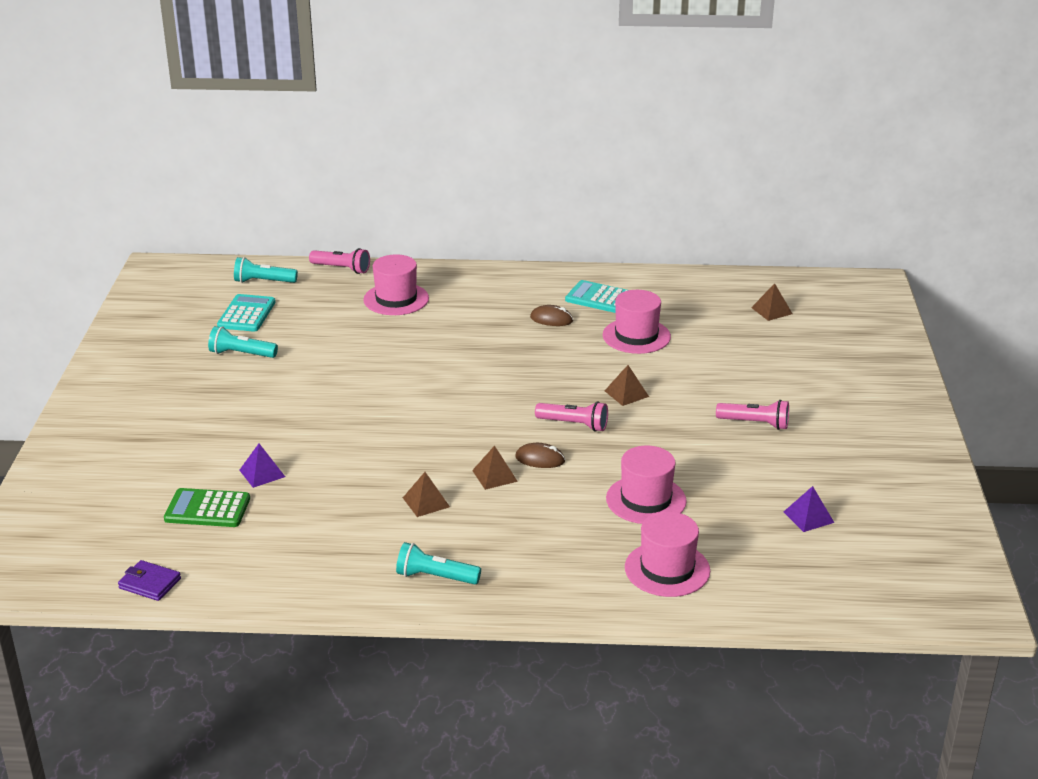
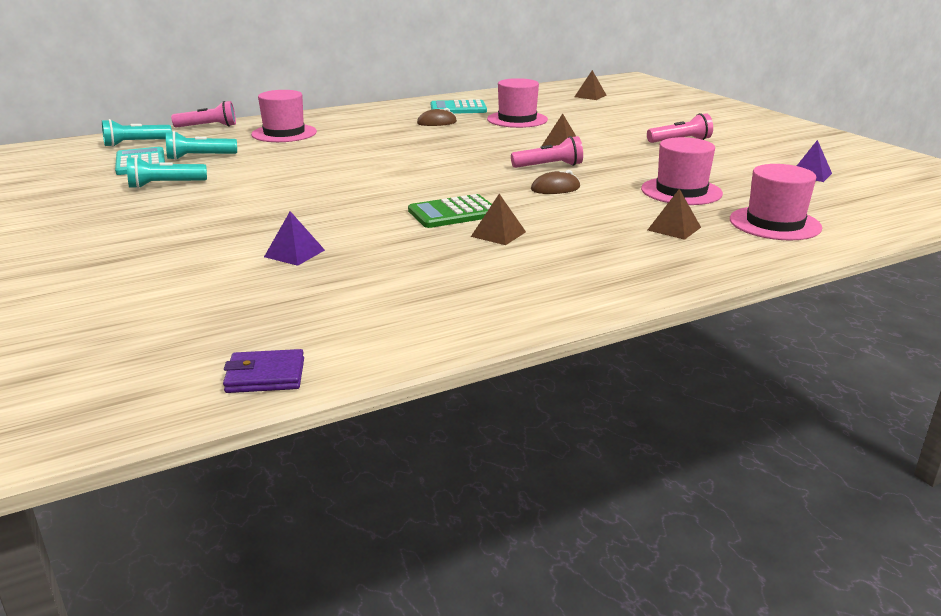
camera: 30 degrees left, 5 degrees down
green calculator [164,488,250,527] -> green calculator moved to [408,194,492,228]
turquoise flashlight [396,542,481,584] -> turquoise flashlight moved to [166,131,237,160]
brown pyramid [472,445,518,490] -> brown pyramid moved to [648,189,701,240]

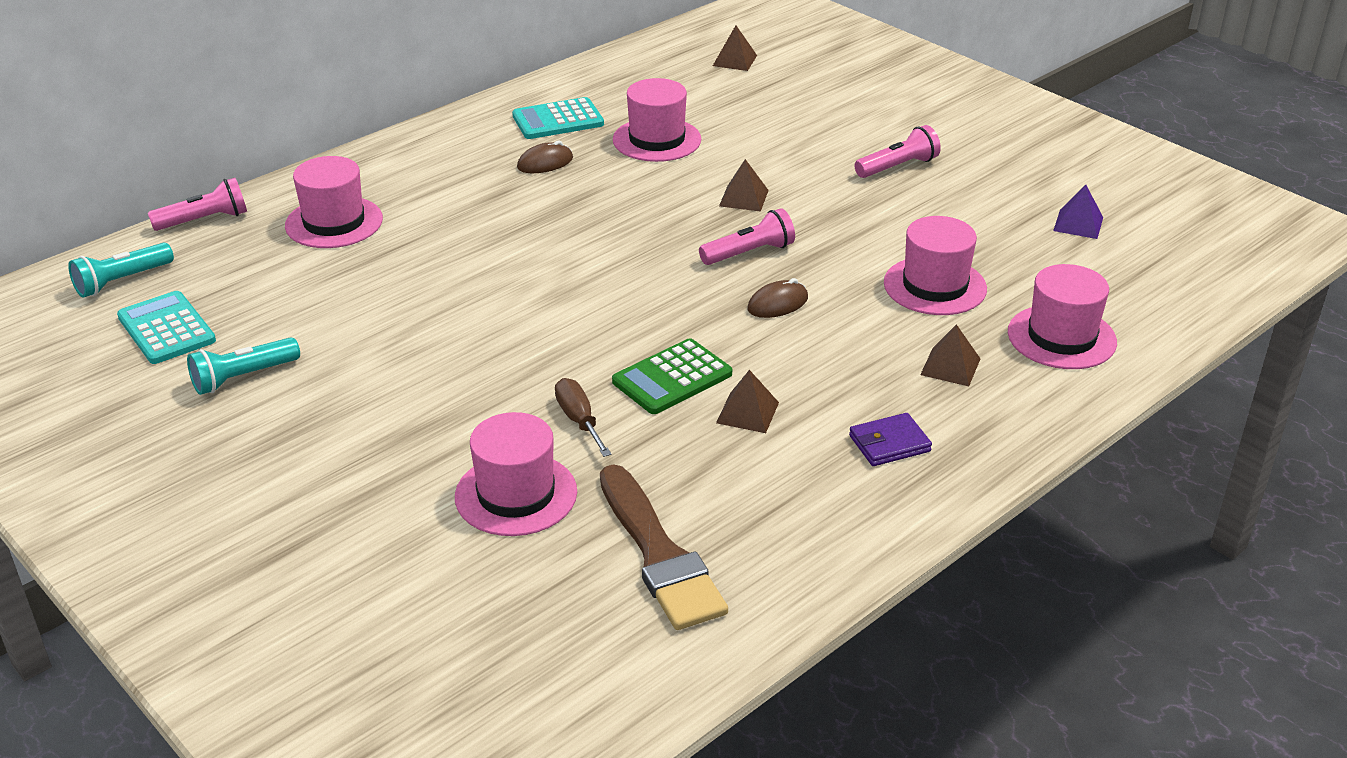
camera: 15 degrees left, 10 degrees up
turquoise flashlight [166,131,237,160] -> none
purple wallet [223,349,304,393] -> purple wallet moved to [849,413,932,466]
purple pyramid [264,211,325,266] -> pink hat [455,412,577,536]
none -> brown screwdriver [555,378,611,457]
none -> brown brush [600,464,728,630]

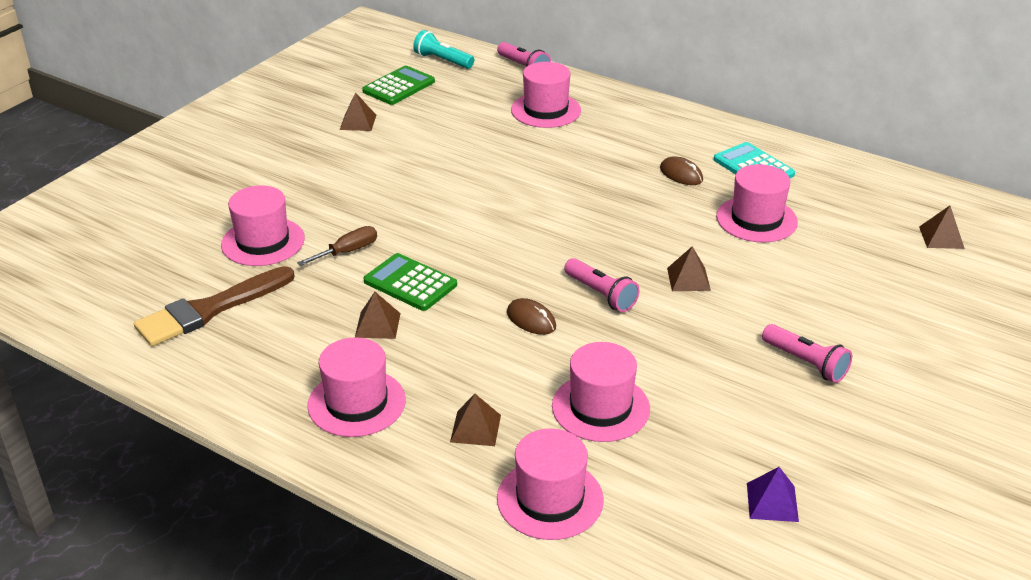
camera: 75 degrees right, 0 degrees up
turquoise calculator [117,291,216,364] -> green calculator [362,66,435,105]
turquoise flashlight [187,337,300,395] -> brown pyramid [340,92,376,131]
purple wallet [849,413,932,466] -> pink hat [307,337,406,437]

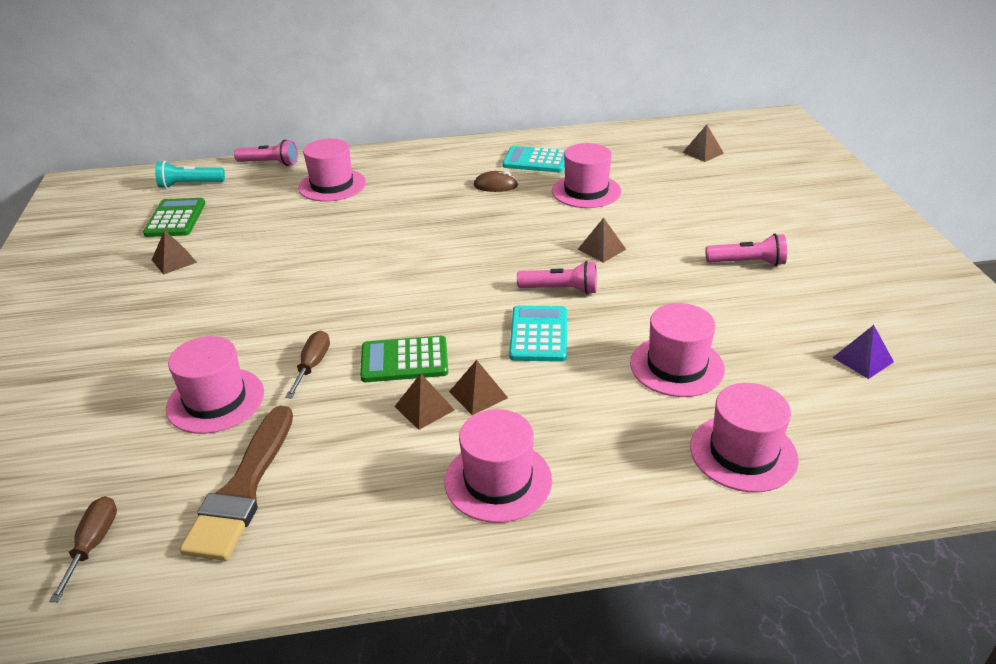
camera: 40 degrees left, 0 degrees up
brown pyramid [450,394,501,446] -> brown pyramid moved to [449,360,508,415]
brown mouse [507,298,556,335] -> turquoise calculator [509,305,567,362]
none -> brown screwdriver [49,496,117,602]

